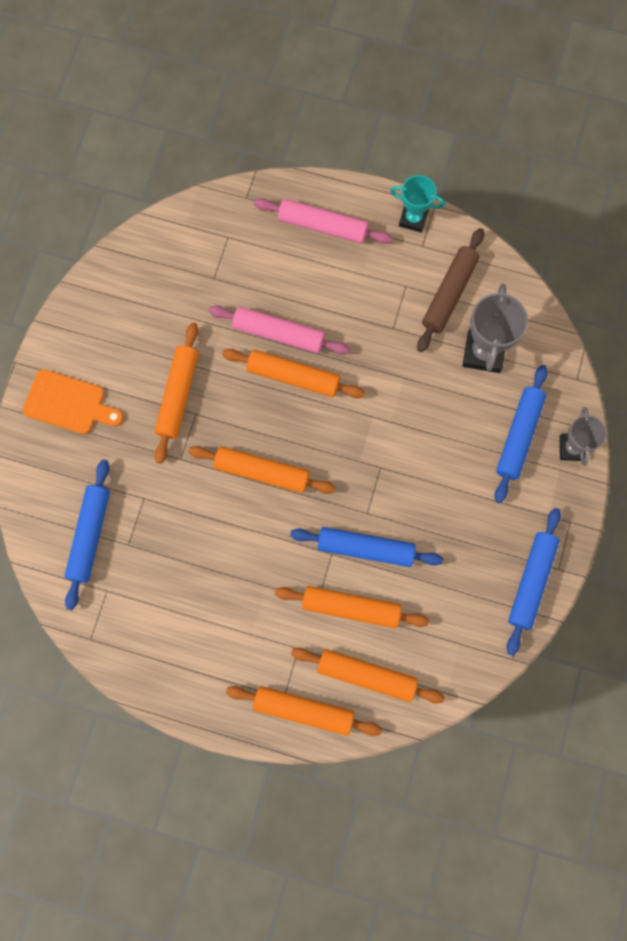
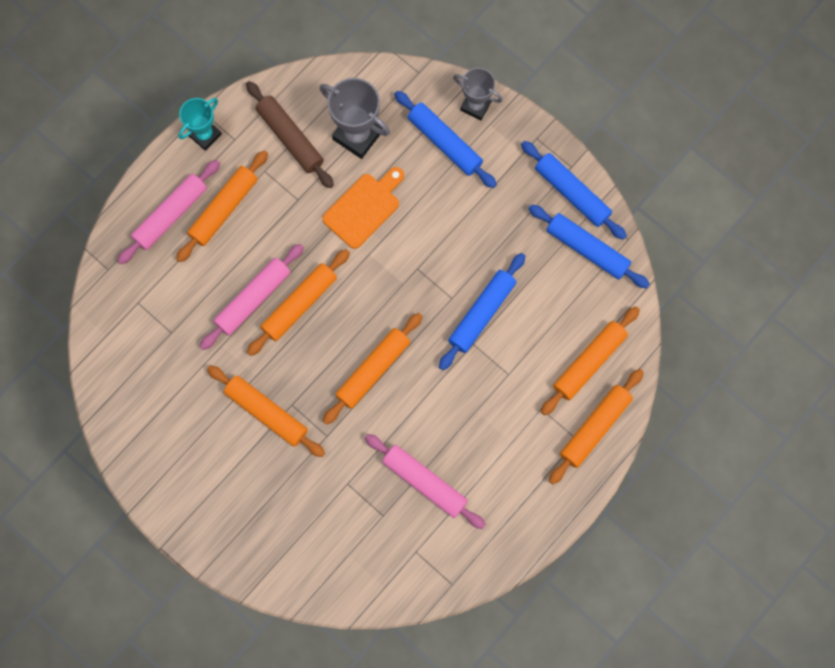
camera: 65 degrees left, 0 degrees up
orange cutting board [23,369,124,434] -> orange cutting board moved to [322,167,404,249]
blue rolling pin [65,459,110,610] -> blue rolling pin moved to [528,205,650,288]
orange rolling pin [275,586,429,628] -> orange rolling pin moved to [176,150,268,262]
none -> pink rolling pin [365,434,486,529]

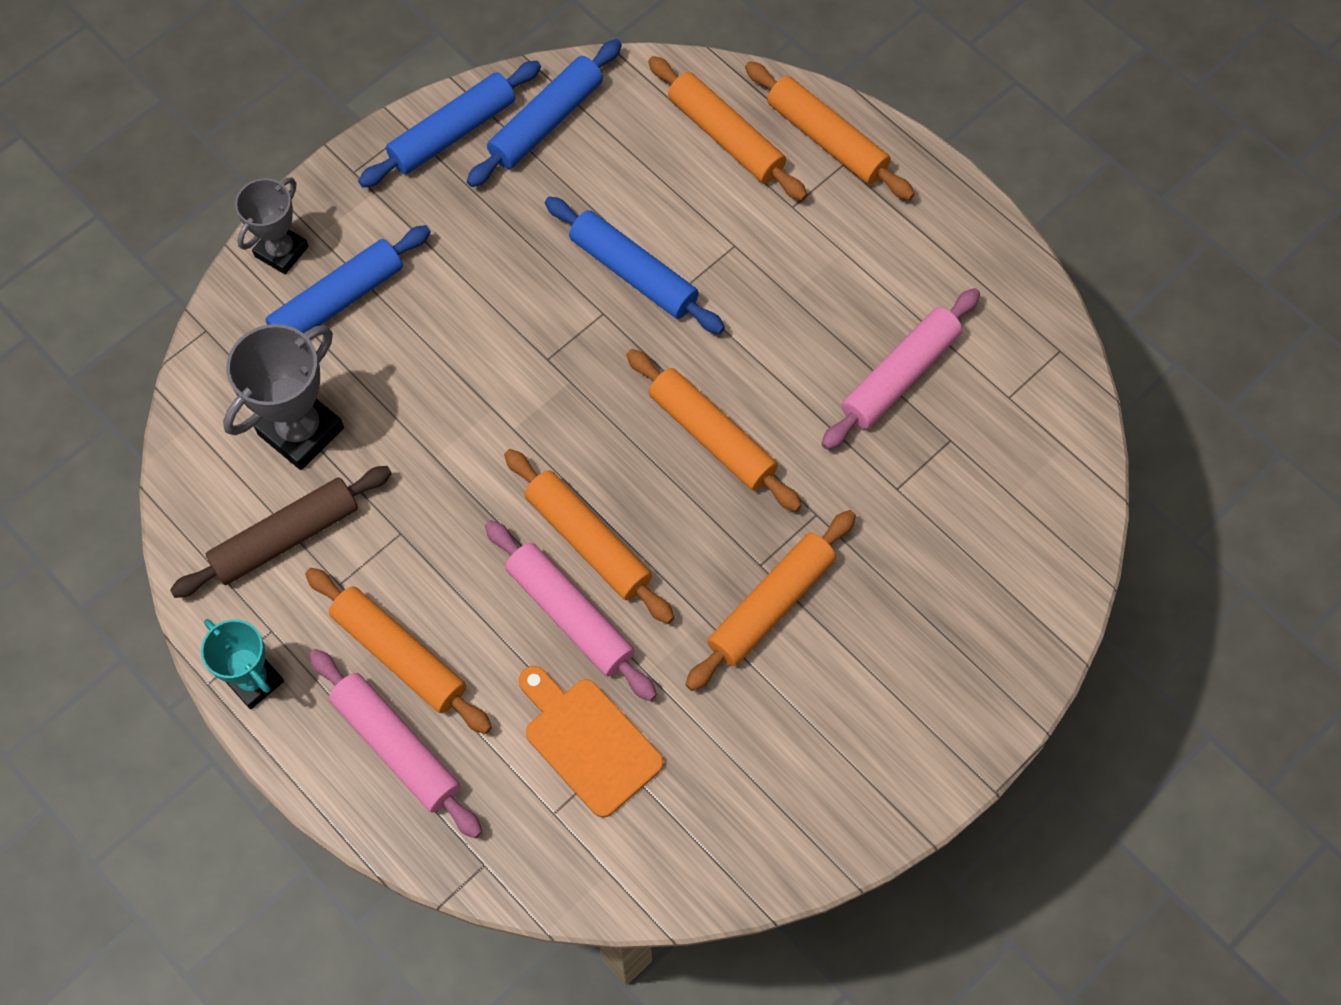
camera: 85 degrees left, 10 degrees down
orange cutting board [322,167,404,249] -> orange cutting board moved to [519,666,664,818]

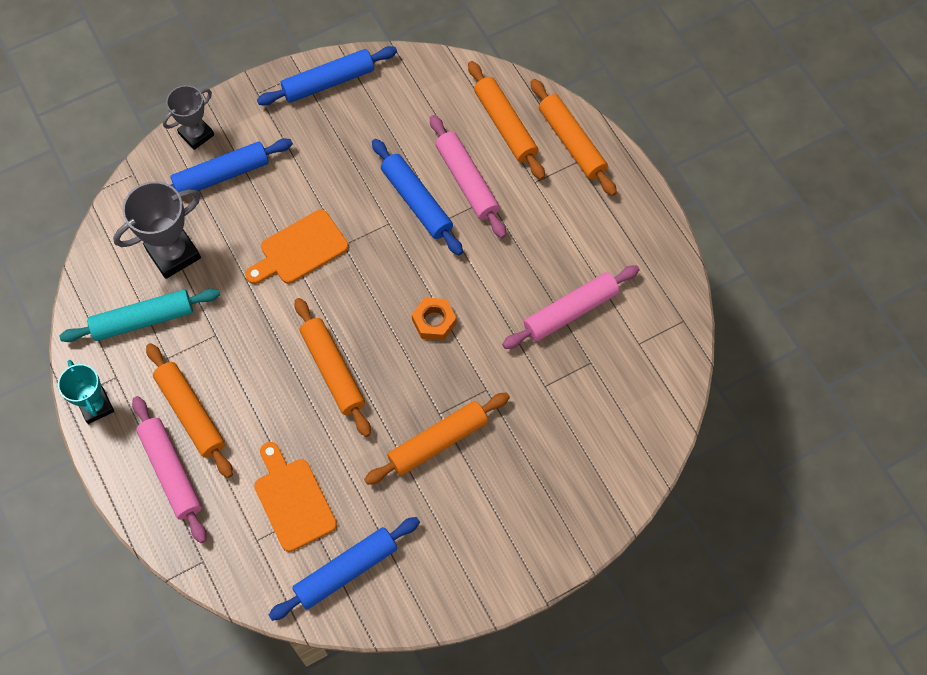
camera: 15 degrees right, 0 degrees up
brown rolling pin [170,466,392,598] -> turquoise rolling pin [59,289,220,342]
blue rolling pin [467,39,622,187] -> blue rolling pin moved to [269,517,420,621]
pink rolling pin [485,520,657,701] -> pink rolling pin moved to [430,115,506,238]
orange rolling pin [626,349,802,511] -> orange nut [412,297,457,340]
none -> orange cutting board [245,210,349,284]

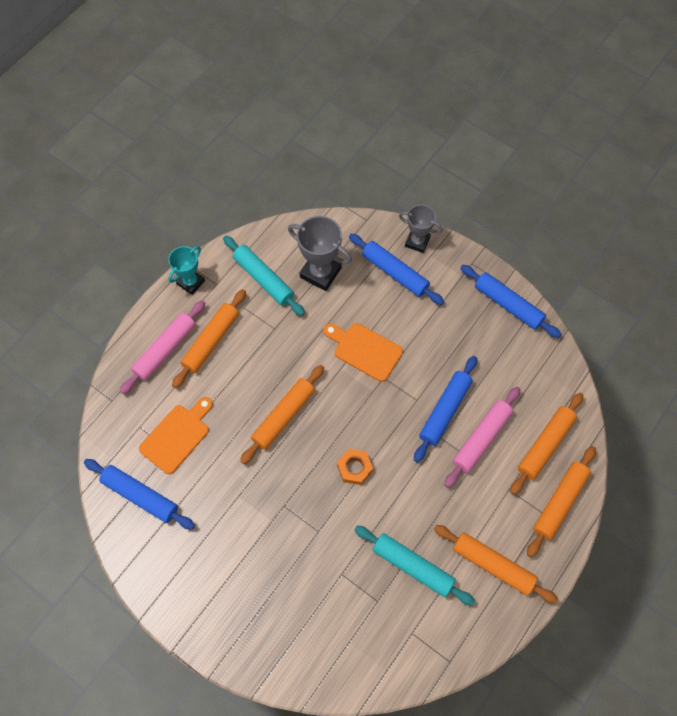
camera: 65 degrees right, 0 degrees up
orange rolling pin [364,392,510,485] -> orange rolling pin moved to [434,525,558,603]
pink rolling pin [502,265,639,349] -> turquoise rolling pin [354,526,475,606]

